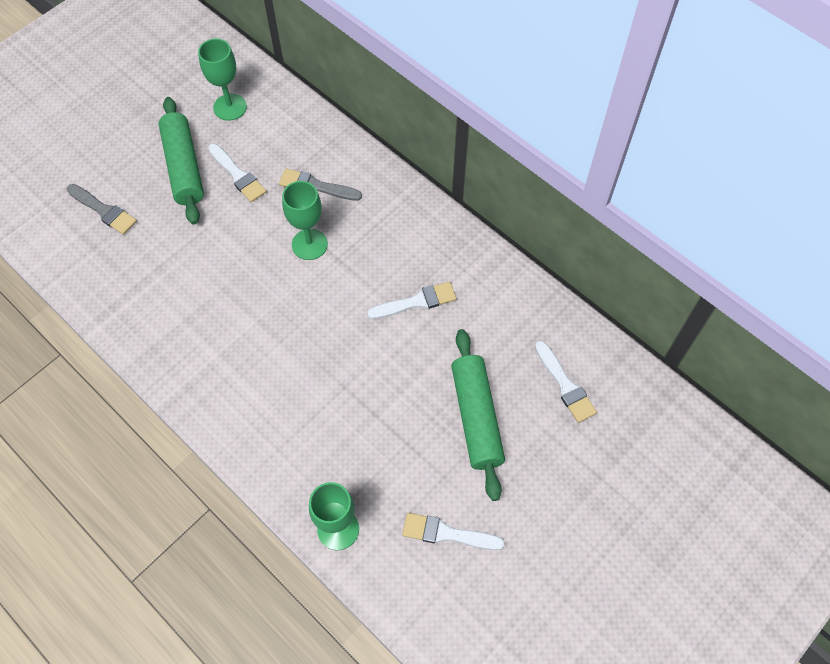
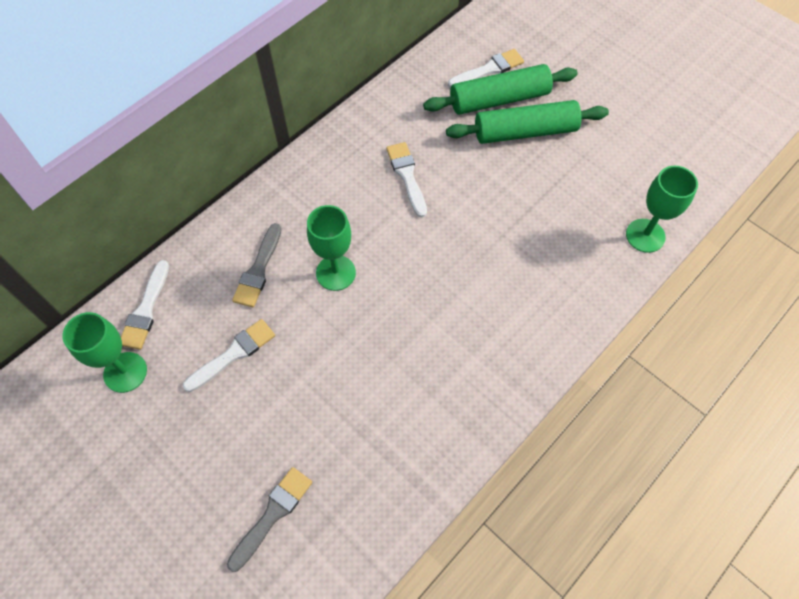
camera: 90 degrees left, 0 degrees up
green rolling pin [158,97,204,225] -> green rolling pin moved to [423,64,578,115]
white brush [402,513,505,550] -> white brush moved to [121,260,169,350]

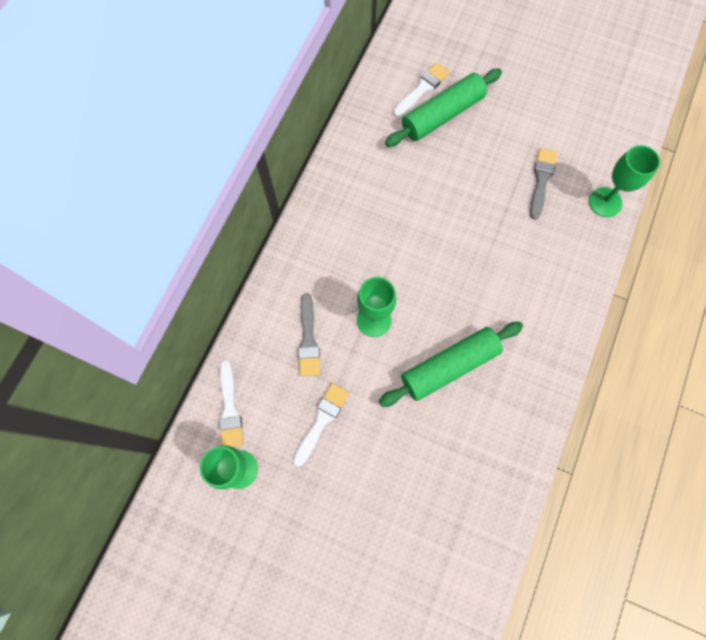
camera: 20 degrees left, 10 degrees up
grey brush [227,467,312,572] -> grey brush moved to [530,148,557,220]
white brush [386,142,427,218] -> none
green rolling pin [446,100,609,144] -> green rolling pin moved to [379,322,523,407]

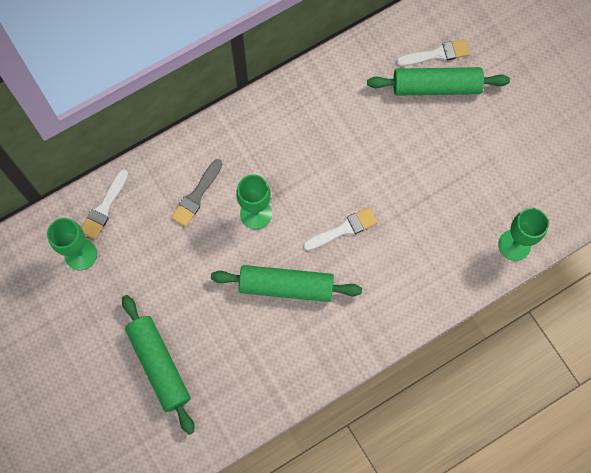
camera: 35 degrees right, 0 degrees up
white brush [293,383,349,467] -> white brush moved to [303,207,378,251]
grey brush [530,148,557,220] -> none
none -> green rolling pin [122,295,194,435]

